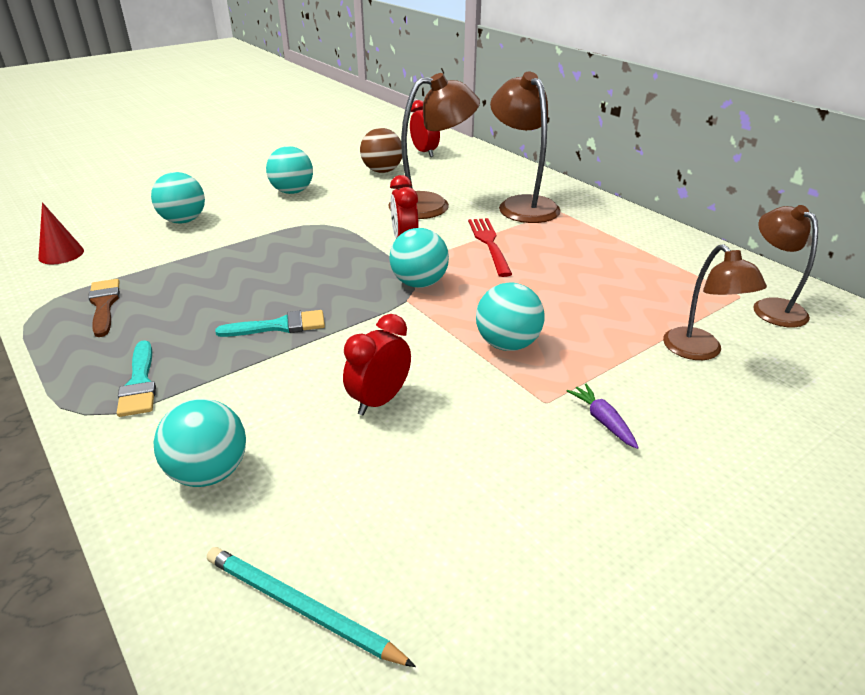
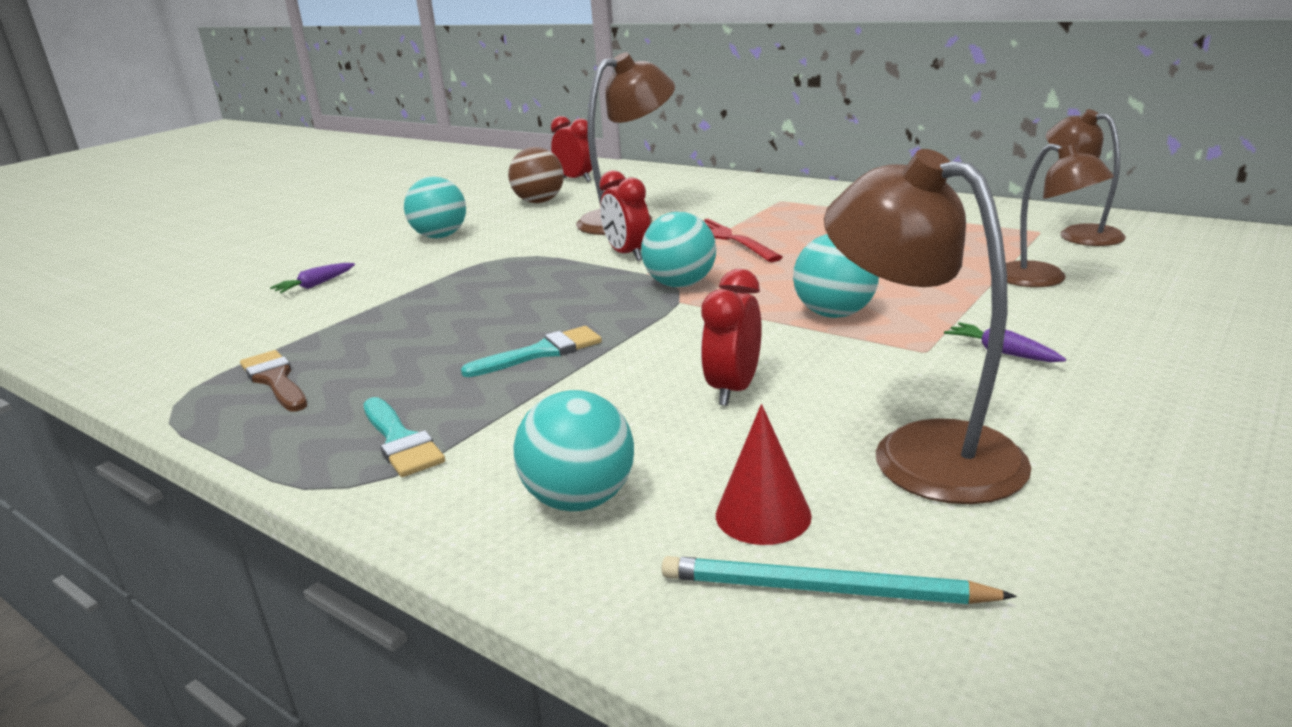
camera: 15 degrees left, 10 degrees down
red cone [38,202,84,265] -> red cone moved to [716,404,812,545]
turquoise ball [151,172,205,224] -> purple carrot [270,263,355,293]
brown lamp [490,72,561,223] -> brown lamp moved to [824,149,1031,504]

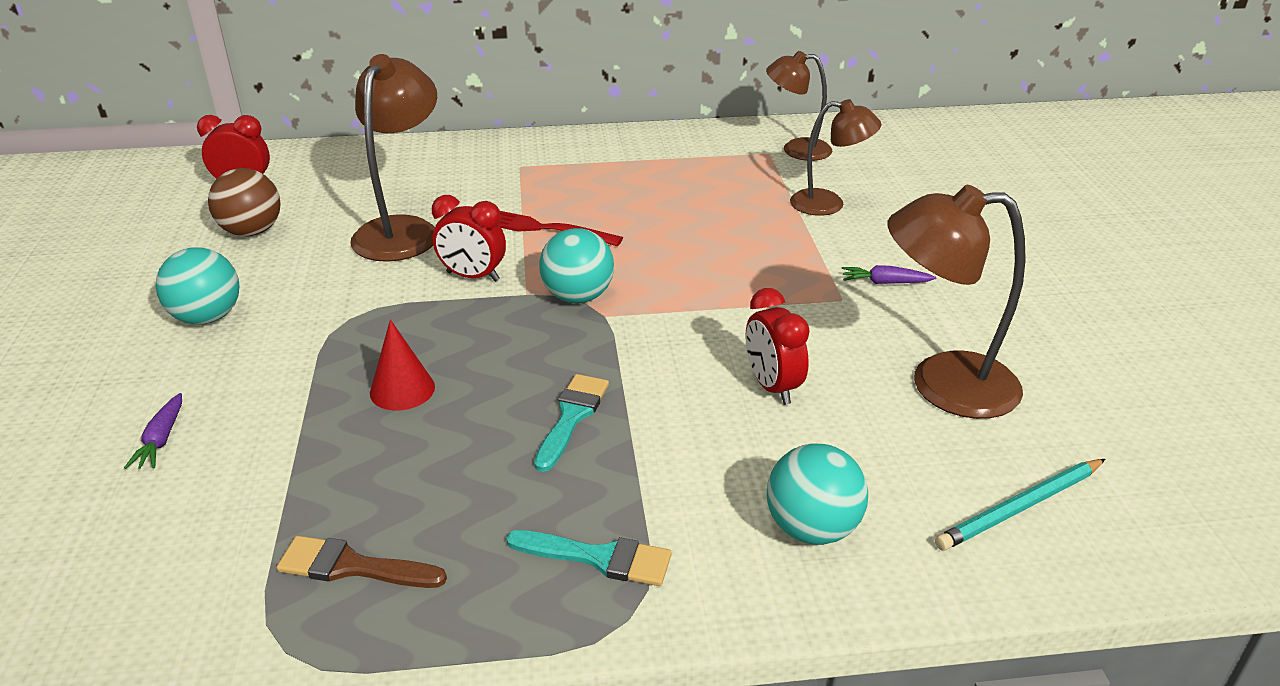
camera: 45 degrees left, 10 degrees up
red cone [716,404,812,545] -> red cone moved to [370,320,435,411]
turquoise ball [793,234,879,318] -> none

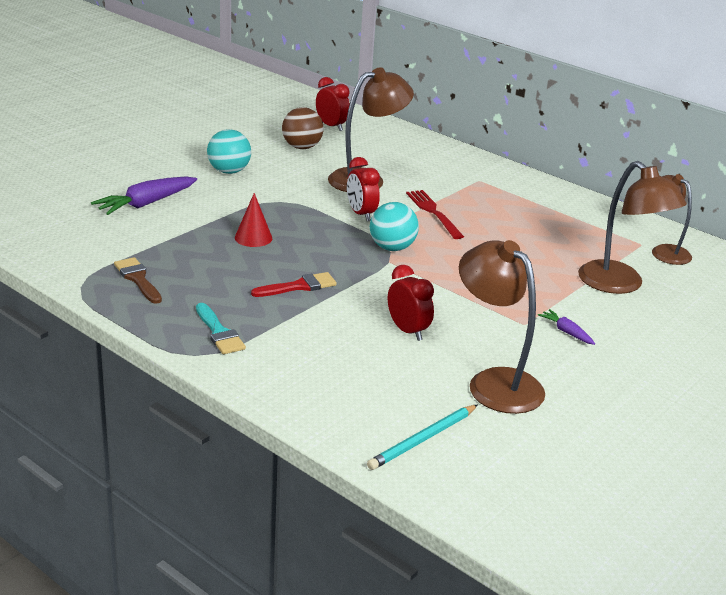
camera: 45 degrees right, 5 degrees down
purple carrot [124,393,182,469] -> purple carrot [91,177,197,215], size x1.93
turquoise brush [534,374,609,472] -> red brush [251,272,337,297]
red clock [746,288,810,405] -> red clock turned 120 degrees clockwise [388,265,434,341]
turquoise ball [767,444,868,545] -> none
brown lamp [790,99,882,216] -> brown lamp [578,161,687,294], size x1.53
turquoise pencil [935,459,1105,551] -> turquoise pencil turned 60 degrees counterclockwise [367,405,477,470]

